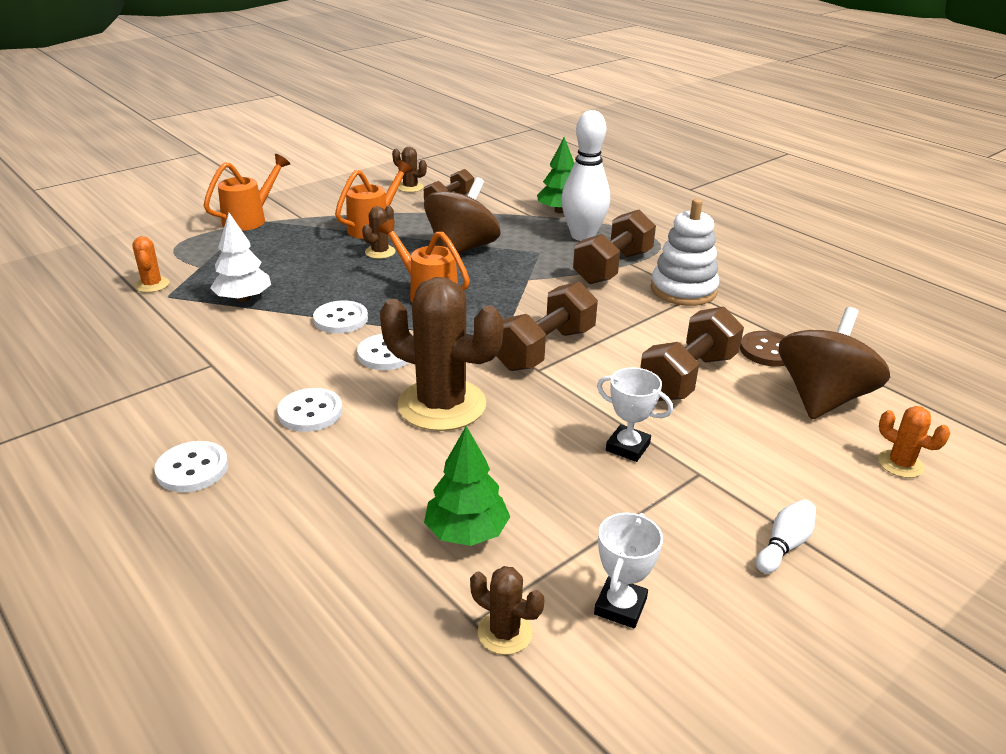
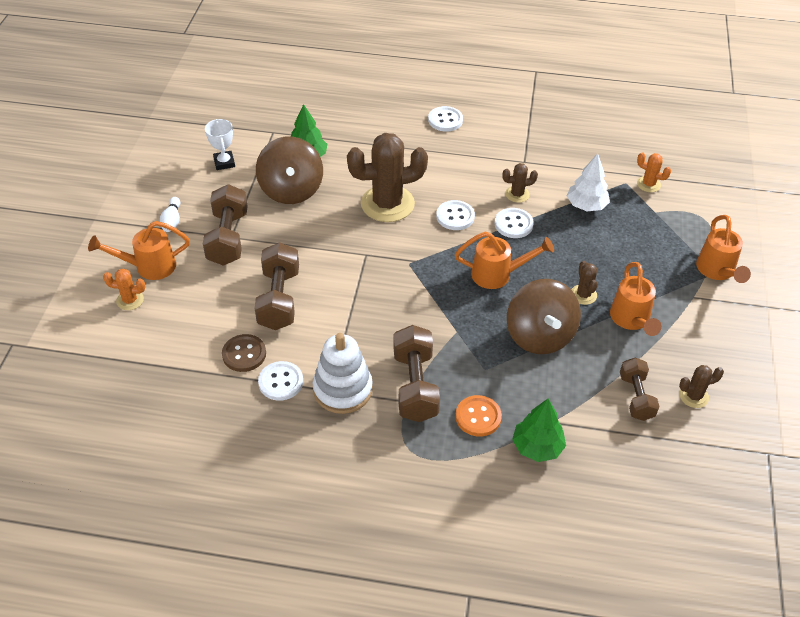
camera: 140 degrees right, 15 degrees up
white button [277,388,343,432] -> white button moved to [258,361,303,401]
brown cactus [470,566,544,655] -> brown cactus moved to [502,163,538,203]
brown dumbbell [496,282,598,371] -> brown dumbbell moved to [203,184,248,266]
white bowling pin [561,110,610,241] -> orange button [455,395,502,436]
white trophy [597,368,673,462] -> none
brown spinning top [779,307,890,419] -> brown spinning top moved to [256,136,323,204]
none -> orange watering can [88,221,190,280]

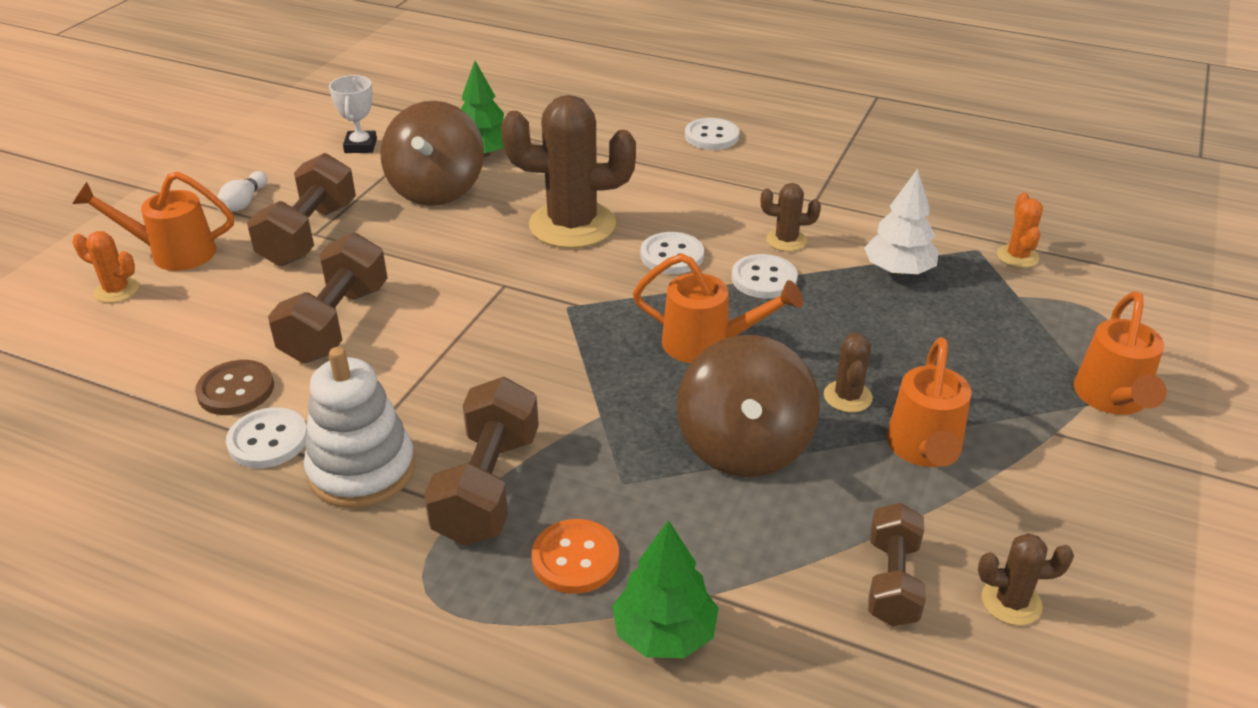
camera: 15 degrees right, 10 degrees down
orange cactus [637,152,671,192] -> orange cactus turned 45 degrees clockwise [997,193,1043,268]

